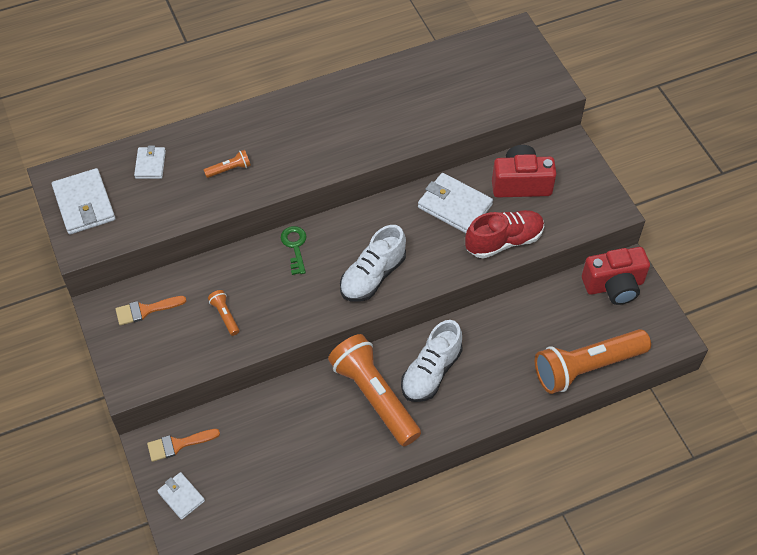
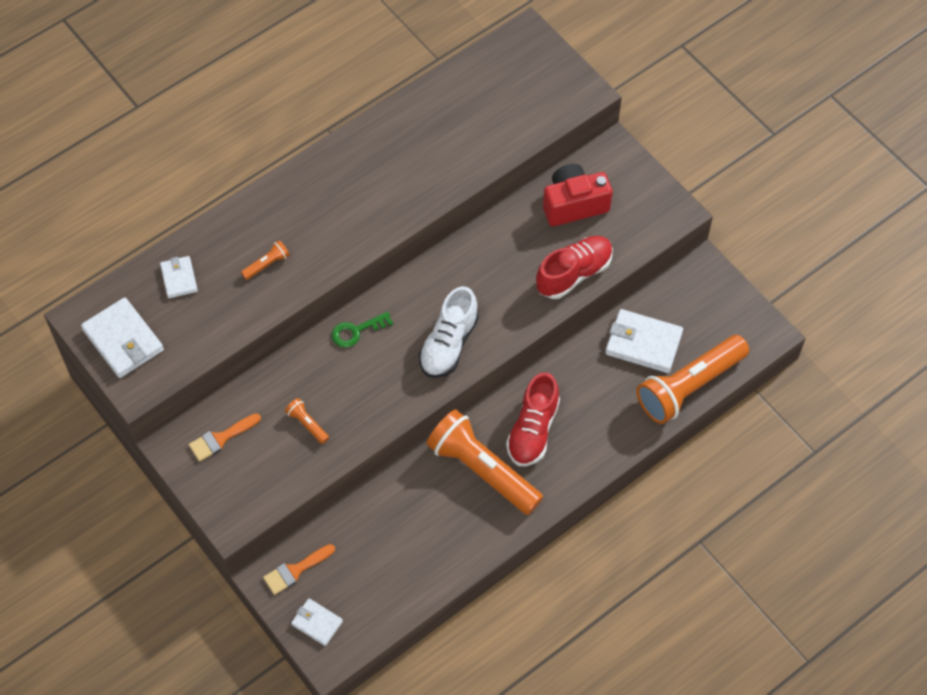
camera: 15 degrees left, 5 degrees up
green key [281,226,307,275] -> green key turned 90 degrees counterclockwise [332,311,393,348]
white shoe [401,320,463,402] -> red shoe [506,372,560,466]
white wallet [418,173,493,233] -> white wallet moved to [605,309,683,373]
red camera [582,247,650,305] -> none

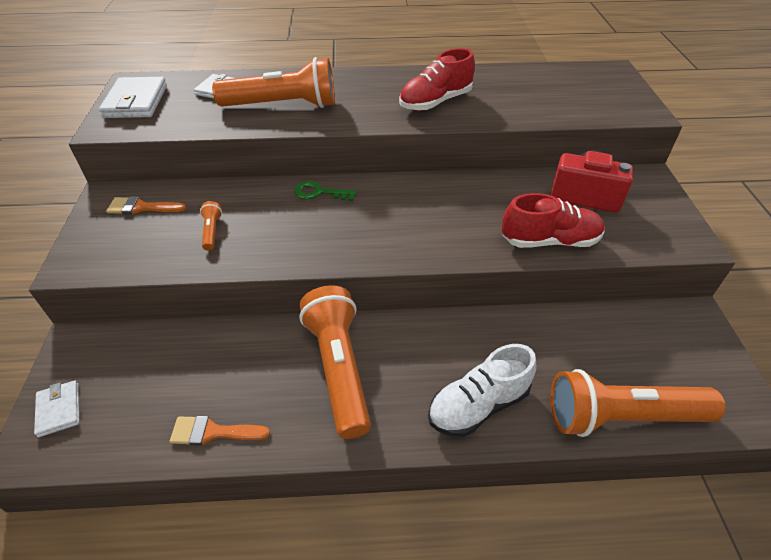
camera: 35 degrees right, 15 degrees down
orange flashlight [241,240,290,280] -> orange flashlight [212,57,335,108], size x2.46
orange brush [263,544,335,595] -> orange brush moved to [170,416,270,446]
white shoe [419,286,479,378] -> white shoe moved to [428,344,537,437]
red shoe [506,372,560,466] -> red shoe moved to [399,48,475,111]
white wallet [605,309,683,373] -> none

